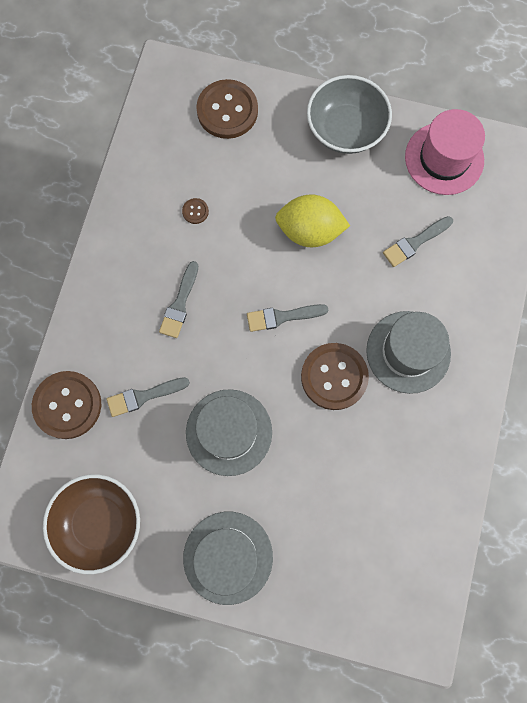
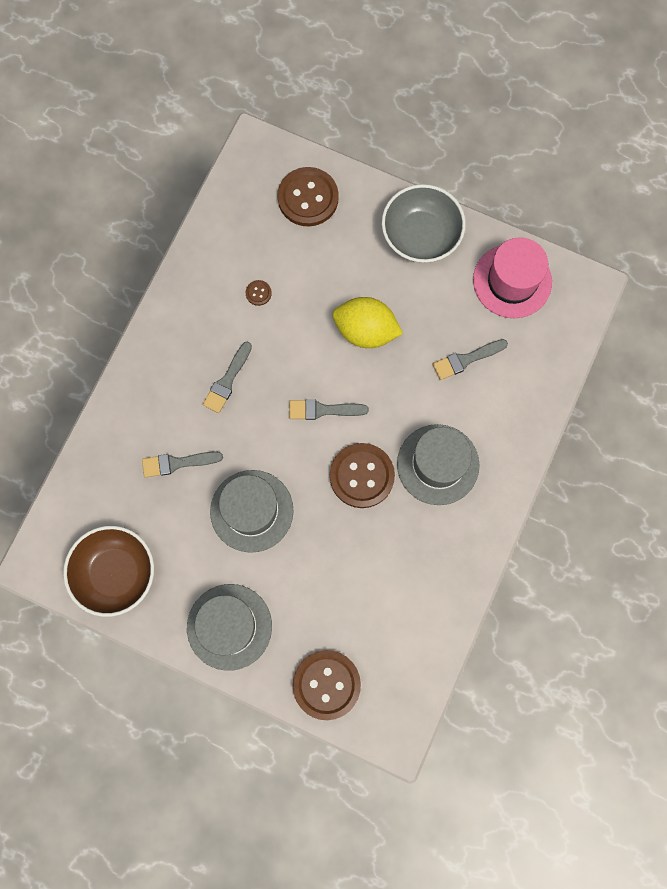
camera: 10 degrees right, 0 degrees up
brown button [32,371,101,439] -> brown button moved to [293,650,361,720]

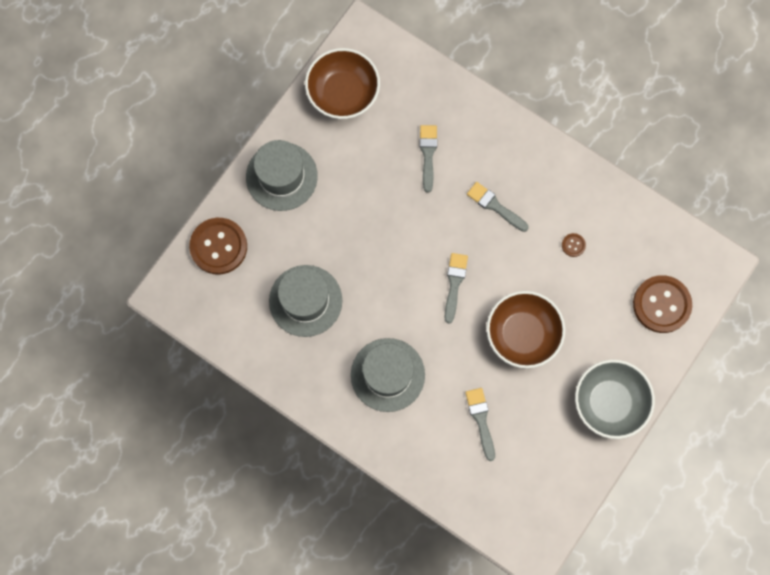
camera: 100 degrees right, 0 degrees up
grey hat [210,470,294,553] -> grey hat moved to [269,265,342,337]
brown button [330,443,395,508] -> none
yellow lemon [333,297,403,348] -> brown bowl [487,291,565,368]
pink hat [473,237,552,318] -> none

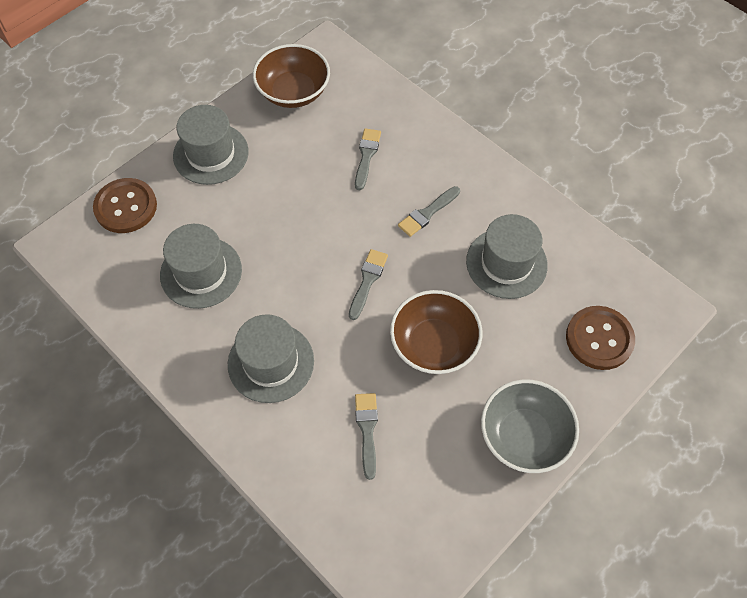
camera: 10 degrees right, 15 degrees down
grey brush [467,182,529,232] -> grey brush turned 90 degrees counterclockwise [398,186,460,237]
brown button [562,233,586,257] -> grey hat [466,214,548,299]

